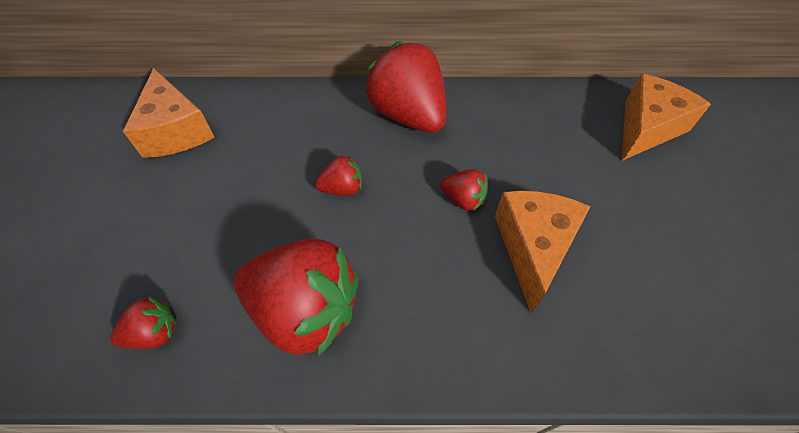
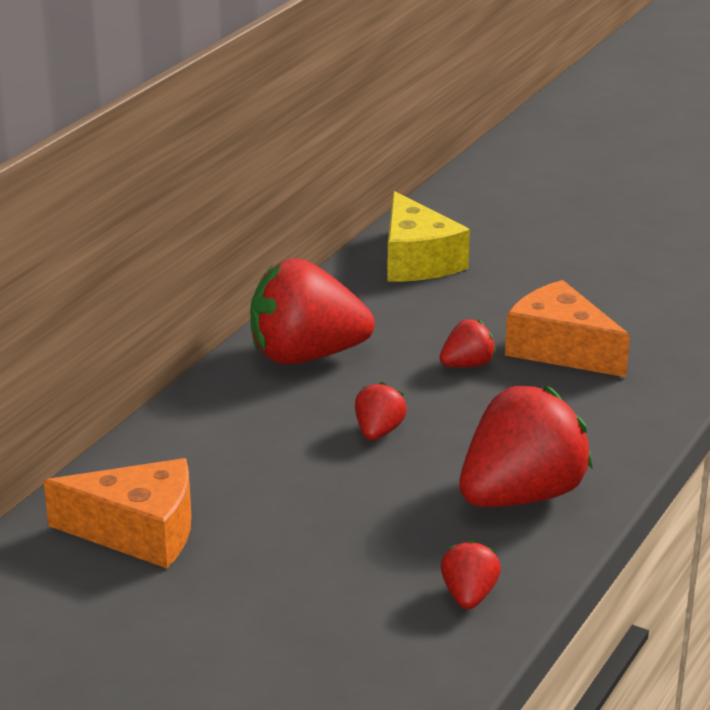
camera: 60 degrees left, 25 degrees down
orange cheese [622,74,711,161] -> none
none -> yellow cheese [387,191,470,282]

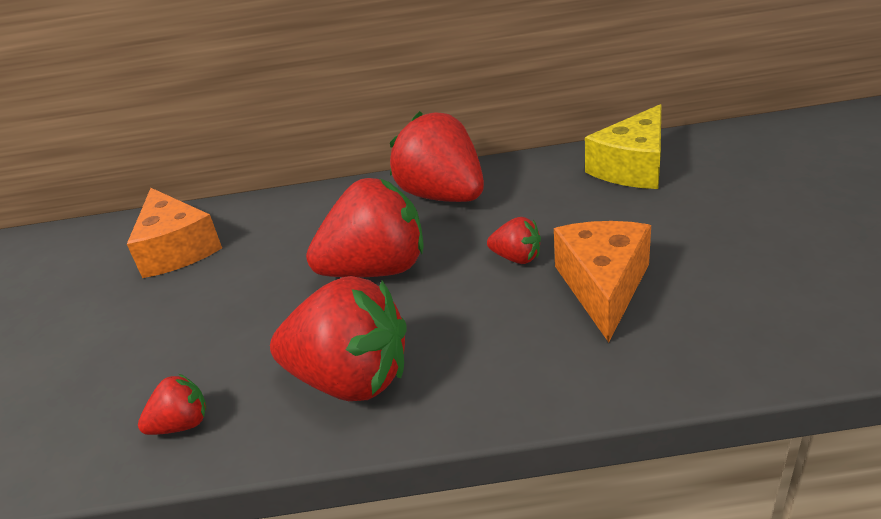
camera: 60 degrees right, 5 degrees up
red strawberry [355,382,407,441] -> red strawberry [306,178,424,278], size x2.16

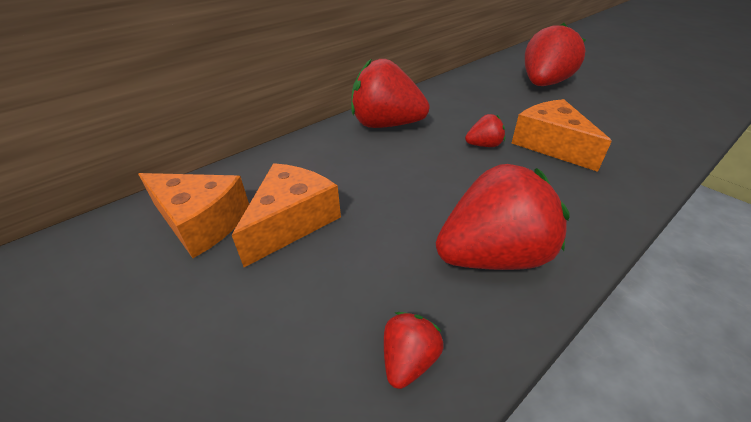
camera: 40 degrees left, 5 degrees up
red strawberry [306,178,424,278] -> red strawberry moved to [525,23,586,86]
yellow cheese [585,104,661,189] -> none
none -> orange cheese [232,163,341,267]

